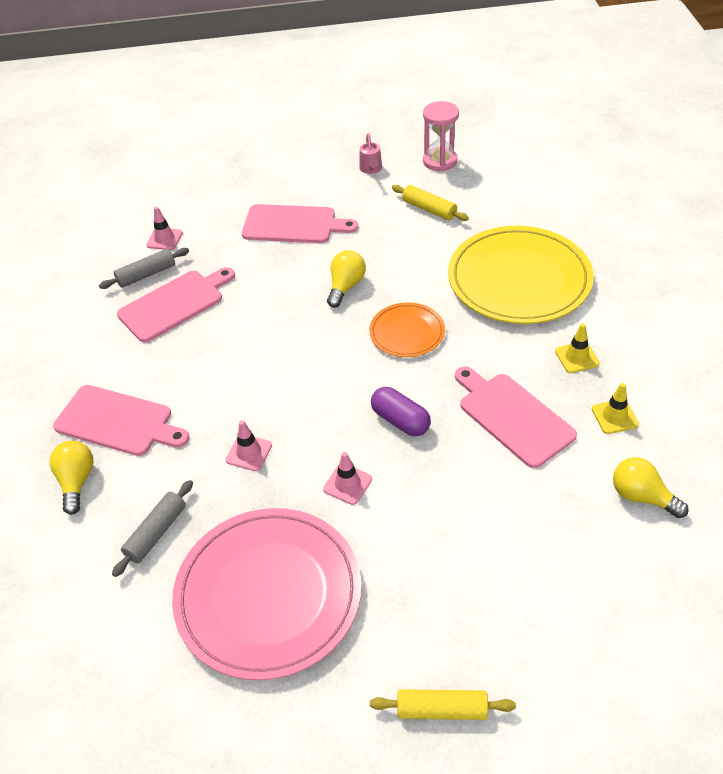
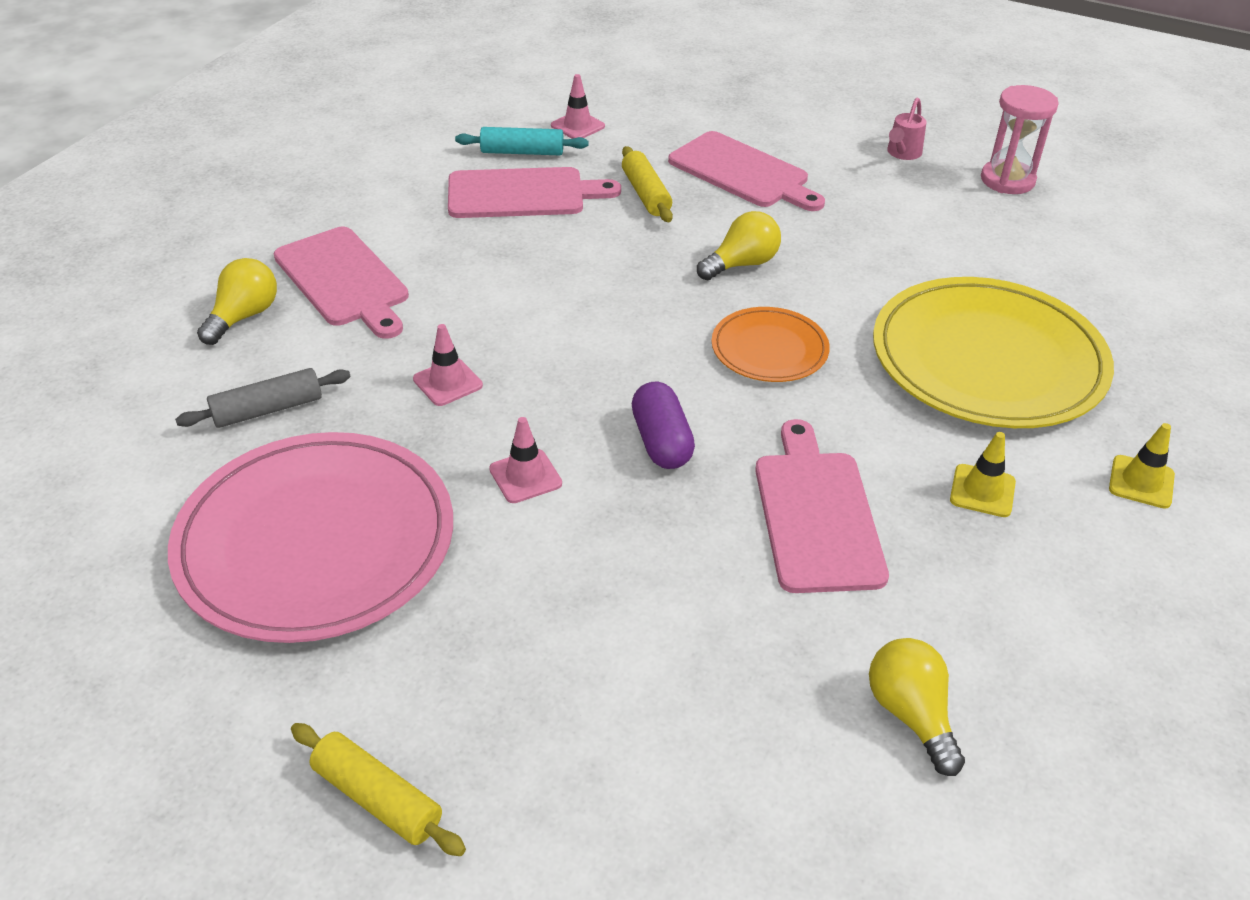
camera: 30 degrees right, 5 degrees down
grey rolling pin [99,248,189,289] -> turquoise rolling pin [455,127,588,155]
yellow rolling pin [392,185,469,221] -> yellow rolling pin moved to [622,146,673,222]
yellow traffic cone [592,383,639,434] -> yellow traffic cone moved to [1109,423,1175,509]

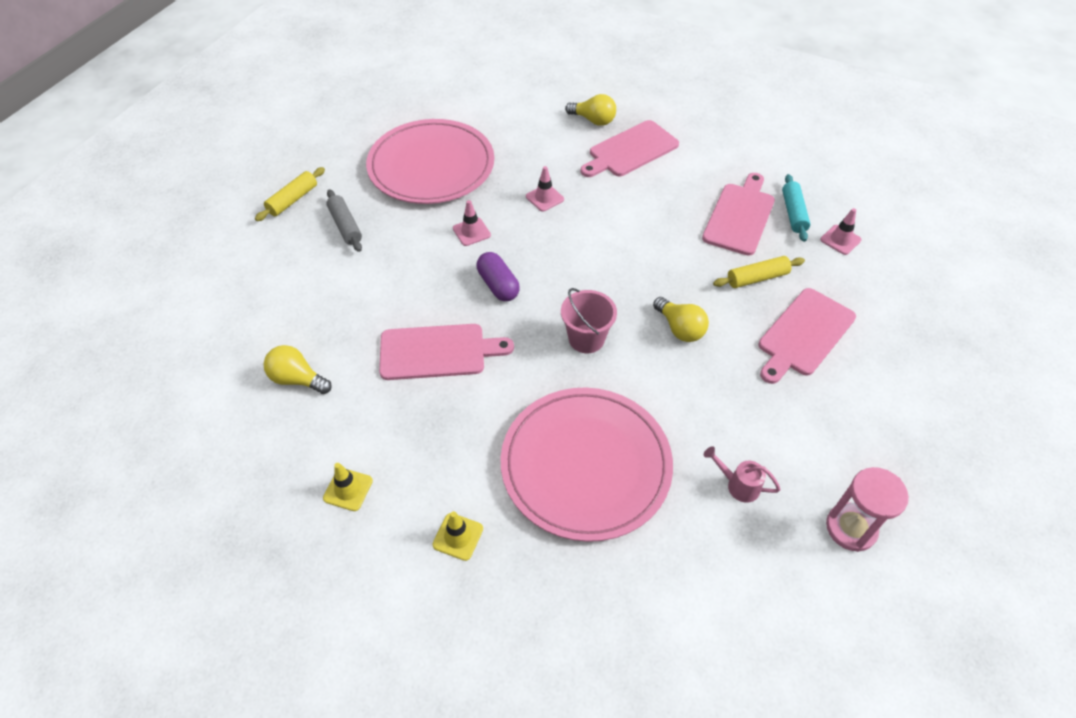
camera: 90 degrees right, 10 degrees up
grey rolling pin [175,368,351,428] -> grey rolling pin moved to [326,189,362,252]
pink cutting board [448,167,621,218] -> pink cutting board turned 150 degrees counterclockwise [702,173,775,256]
purple capsule [632,382,695,469] -> purple capsule turned 75 degrees clockwise [477,252,520,301]
orange plate [712,307,830,382] -> pink bucket [561,288,617,353]
yellow light bulb [869,638,965,776] -> yellow light bulb turned 135 degrees counterclockwise [264,345,332,394]
yellow plate [873,277,1114,428] -> pink plate [501,388,673,542]
pink watering can [887,98,927,160] -> pink watering can moved to [704,446,781,503]
yellow traffic cone [950,432,1016,517] -> yellow traffic cone moved to [323,463,373,511]

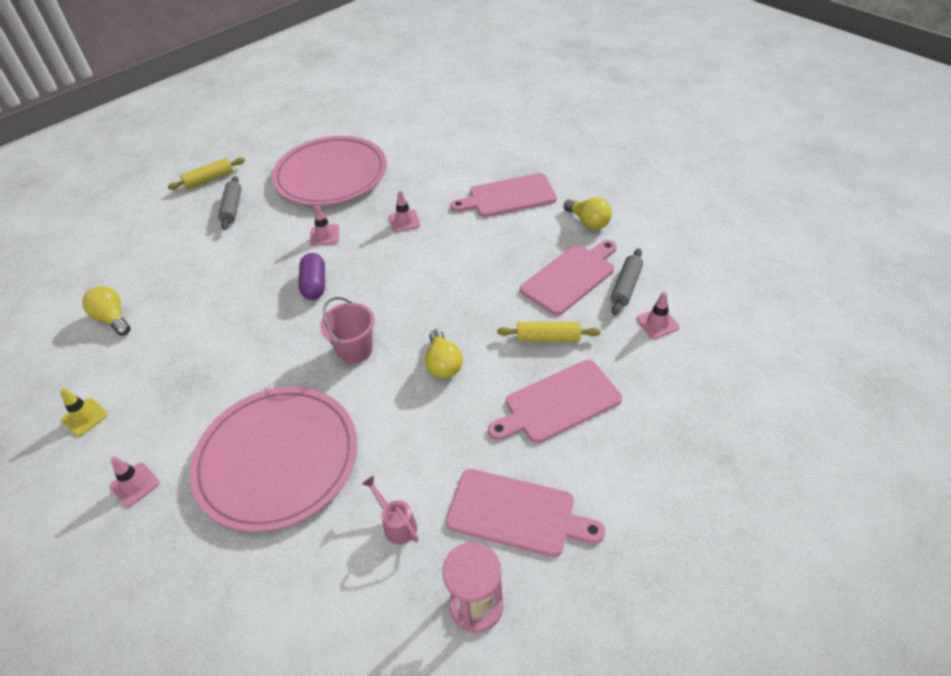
camera: 25 degrees right, 5 degrees down
pink cutting board [379,324,514,380] -> pink cutting board moved to [446,469,605,557]
yellow traffic cone [432,511,483,561] -> pink traffic cone [110,457,160,507]
yellow light bulb [565,94,616,126] -> yellow light bulb moved to [564,197,612,229]
turquoise rolling pin [782,174,810,242] -> grey rolling pin [611,248,643,315]

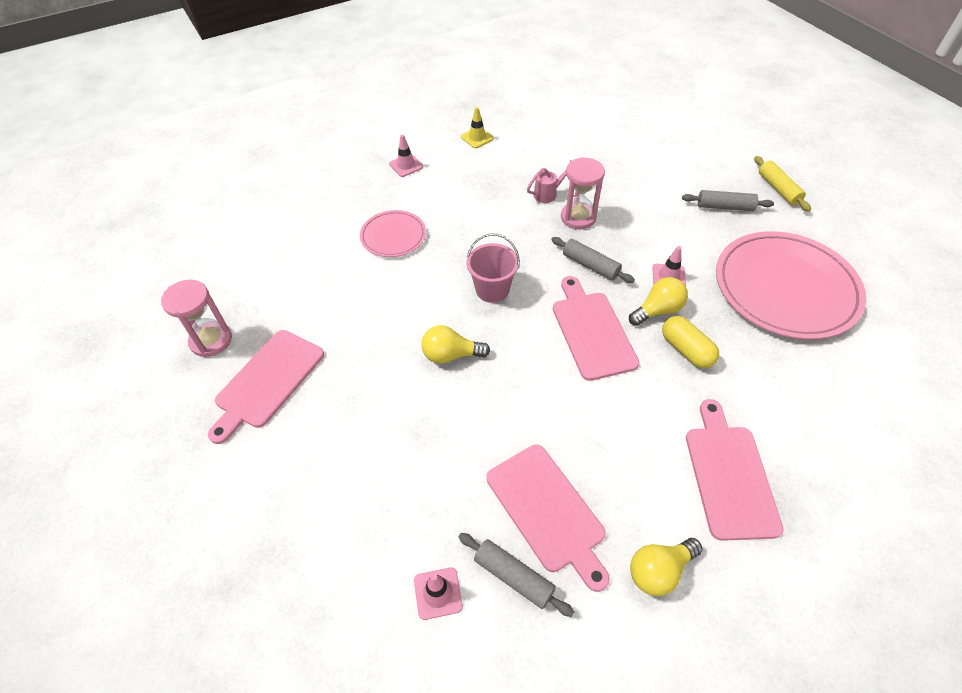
camera: 100 degrees right, 5 degrees up
yellow light bulb [82,286,130,336] -> yellow light bulb moved to [629,277,688,326]
pink plate [190,387,357,532] -> pink plate [360,210,426,257], size x0.51
purple capsule [299,253,325,300] -> grey rolling pin [551,237,635,283]
pink watering can [362,476,419,544] -> pink watering can moved to [527,160,571,203]
pink traffic cone [389,191,421,232] -> yellow capsule [662,316,719,368]
pink cutting board [488,360,622,443] -> pink cutting board moved to [553,276,640,381]
yellow rolling pin [497,322,601,342] -> none
none -> pink hourglass [561,157,605,229]

